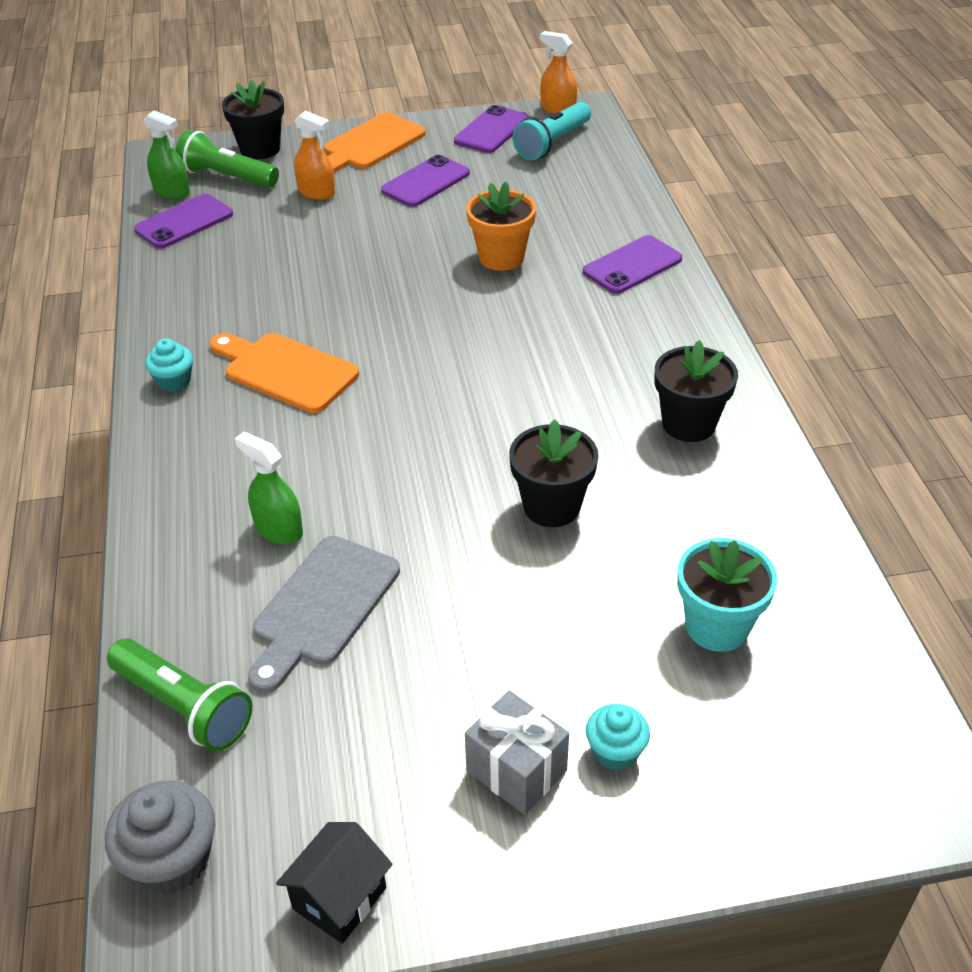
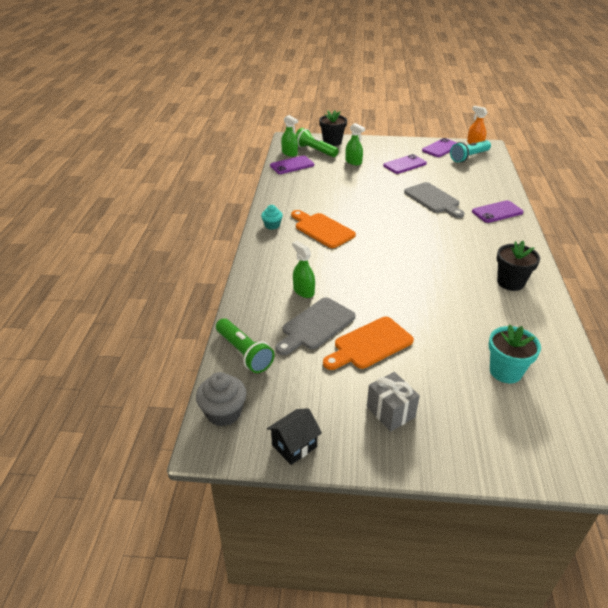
camera: 15 degrees right, 5 degrees down
orange spray bottle [294,111,335,200] -> green spray bottle [345,123,365,165]
orange cutting board [324,113,426,173] -> orange cutting board moved to [323,317,414,370]
orange flower pot [466,182,536,271] -> grey cutting board [404,182,464,218]
black flower pot [509,419,598,527] -> none
turquoise cupcake [586,704,650,771] -> none

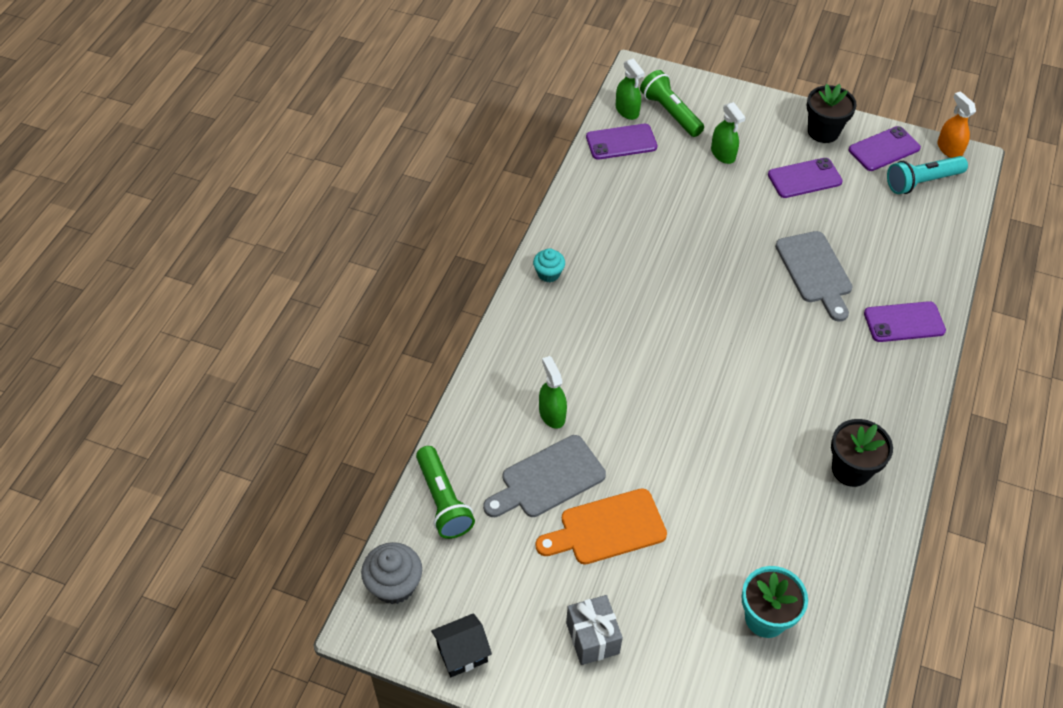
camera: 15 degrees right, 15 degrees up
orange cutting board [291,210,356,248] -> none
black flower pot [319,110,347,146] -> black flower pot moved to [807,84,857,143]

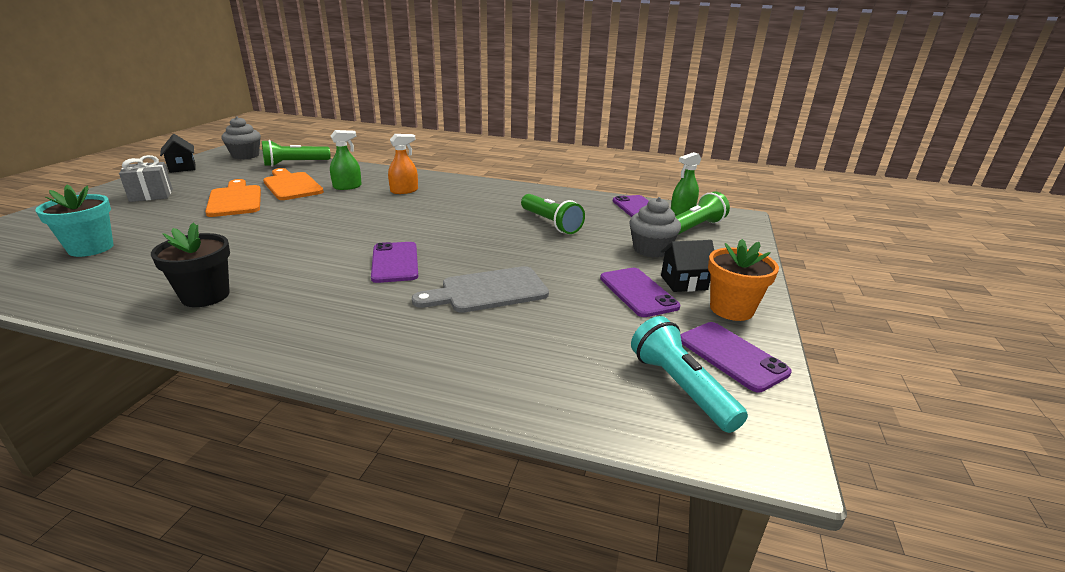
camera: 85 degrees right, 25 degrees down
grey cutting board [483,435,606,517] -> orange cutting board [263,168,324,200]
turquoise cupcake [533,248,565,282] -> none
green spray bottle [711,102,746,164] -> grey cupcake [629,197,681,258]
black flower pot [807,84,857,143] -> orange flower pot [708,239,779,321]
purple phone [864,301,946,342] -> purple phone moved to [371,242,418,283]
orange spray bottle [937,91,976,158] -> orange spray bottle moved to [388,134,418,194]
none -> green flashlight [521,194,585,234]
none -> black house [661,240,714,292]

